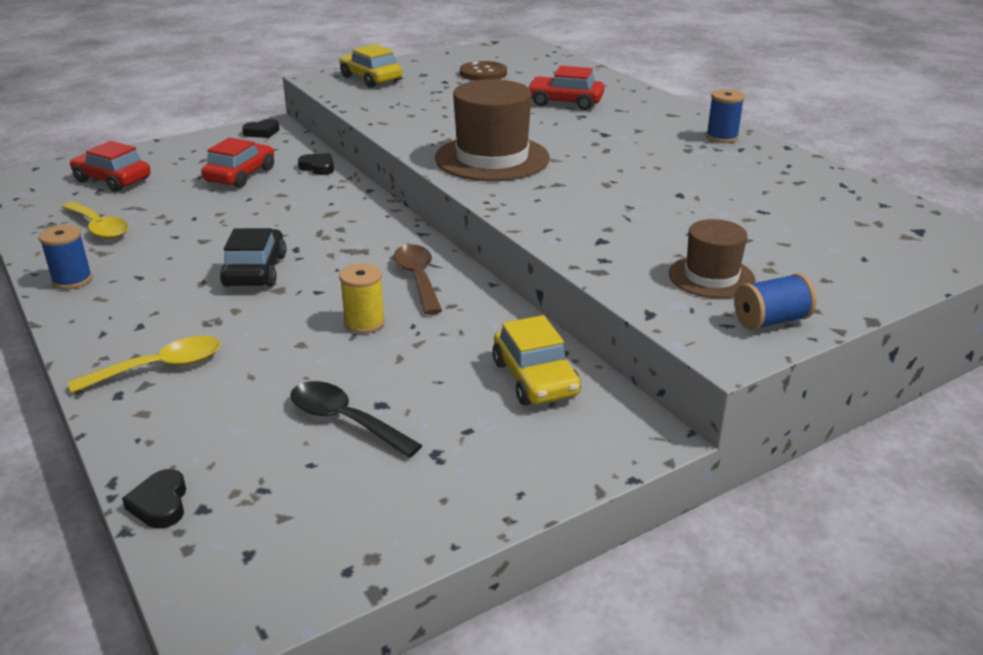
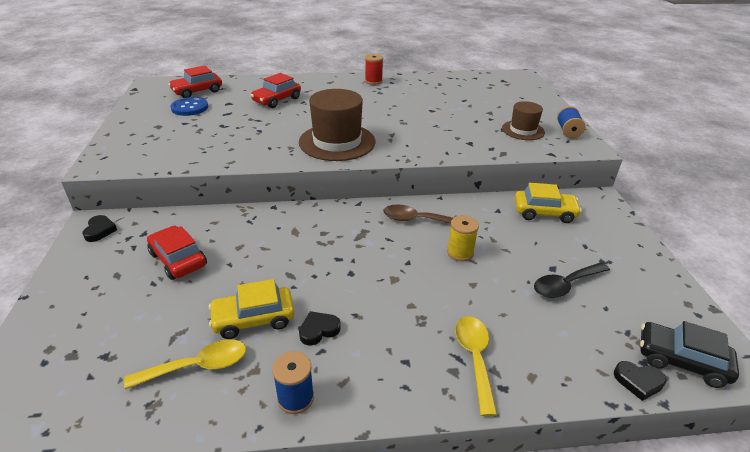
camera: 65 degrees left, 5 degrees up
red car [70,141,151,192] -> red car moved to [168,65,222,98]
black car [220,228,286,287] -> black car moved to [640,321,739,388]
black heart [298,153,334,175] -> black heart moved to [299,311,341,346]
yellow car [339,44,402,88] -> yellow car moved to [209,279,294,339]
brown button [460,61,507,81] -> blue button [170,97,208,116]
blue spool [706,89,745,143] -> red spool [365,54,383,85]

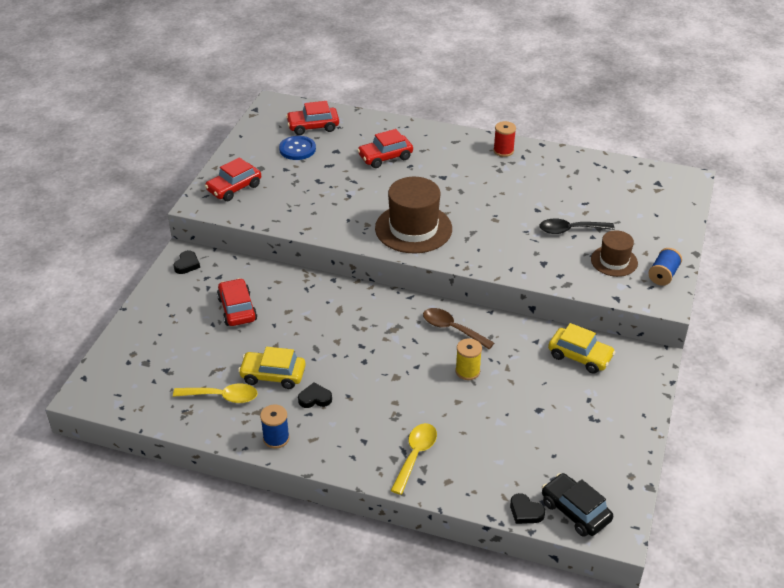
camera: 25 degrees right, 5 degrees up
black spoon [534,262,610,298] -> black spoon moved to [539,219,615,234]
none -> red car [205,157,261,201]

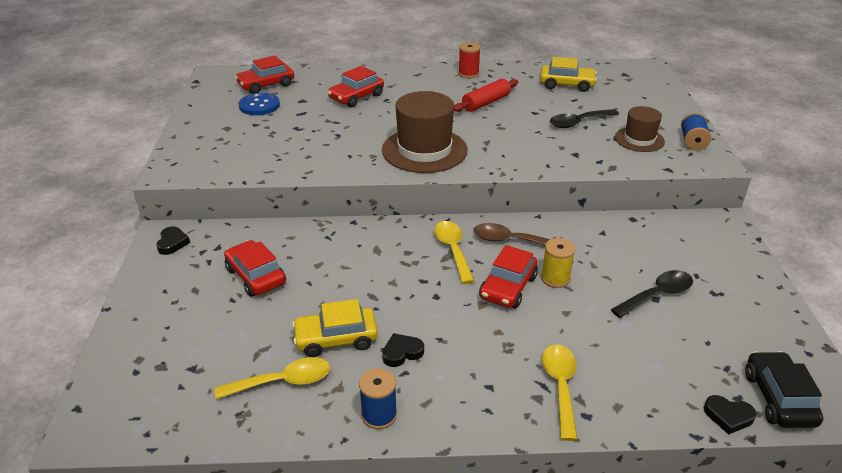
camera: 20 degrees left, 5 degrees down
red car [205,157,261,201] -> red car moved to [479,245,538,308]
black car [542,473,613,537] -> black car turned 60 degrees clockwise [745,351,823,428]
yellow car [548,323,615,374] -> yellow car moved to [540,57,597,92]
none -> yellow spoon [434,221,474,284]
none -> red rolling pin [454,79,518,112]
none -> black spoon [611,270,693,318]

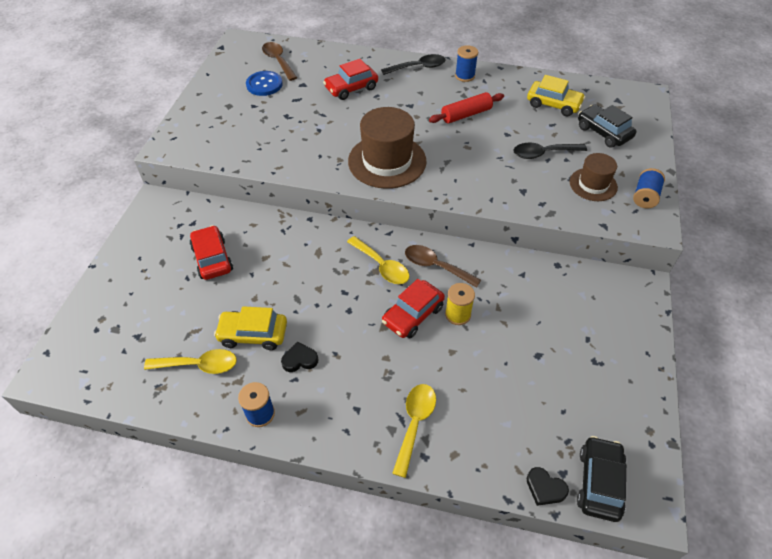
camera: 15 degrees right, 15 degrees up
black heart [156,226,190,255] -> none
red car [235,55,294,94] -> brown spoon [262,42,297,81]
yellow spoon [434,221,474,284] -> yellow spoon turned 135 degrees clockwise [347,236,409,284]
red spool [458,42,481,78] -> blue spool [455,45,478,82]
black spoon [611,270,693,318] -> black spoon moved to [381,54,445,75]
none -> black car [578,104,636,148]

